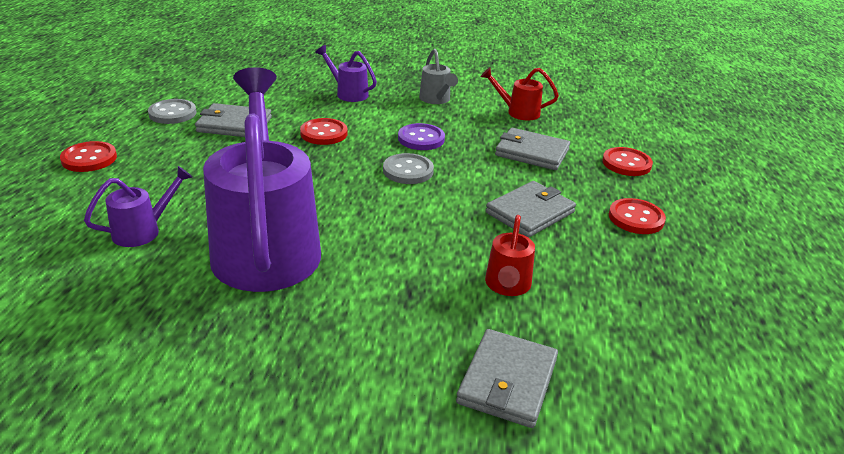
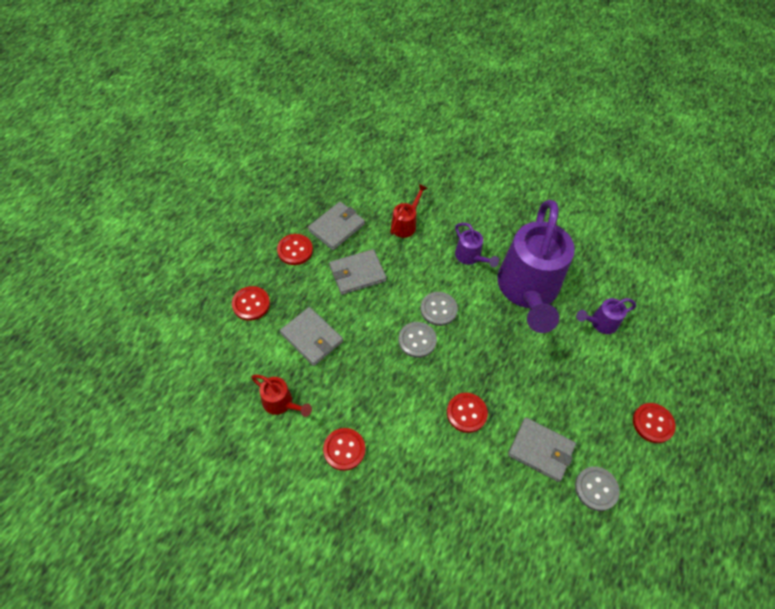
camera: 160 degrees left, 25 degrees up
purple watering can [315,45,377,102] -> purple watering can moved to [455,223,499,267]
purple button [398,123,445,150] -> none
grey watering can [419,49,458,104] -> red button [323,428,365,471]
grey wallet [456,329,558,428] -> grey wallet moved to [308,202,365,250]
none -> grey button [420,292,458,326]

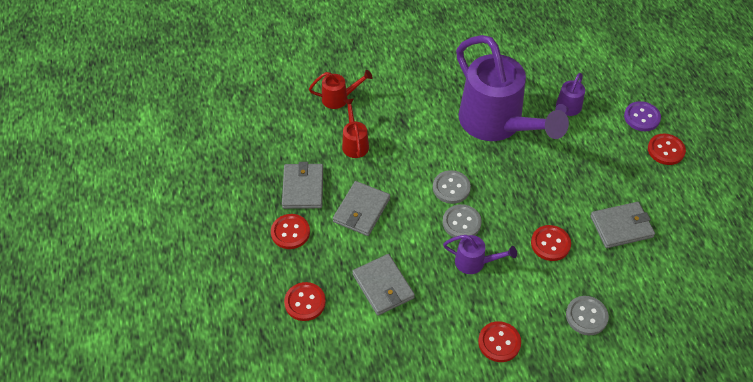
camera: 40 degrees left, 5 degrees down
red watering can [251,375,312,417] -> red watering can moved to [309,70,373,109]
grey wallet [280,307,343,366] -> grey wallet turned 60 degrees clockwise [352,254,415,316]
purple watering can [455,223,499,267] -> purple watering can moved to [443,235,517,274]
grey button [575,467,620,511] -> grey button moved to [566,296,609,335]
none -> purple button [624,101,661,131]

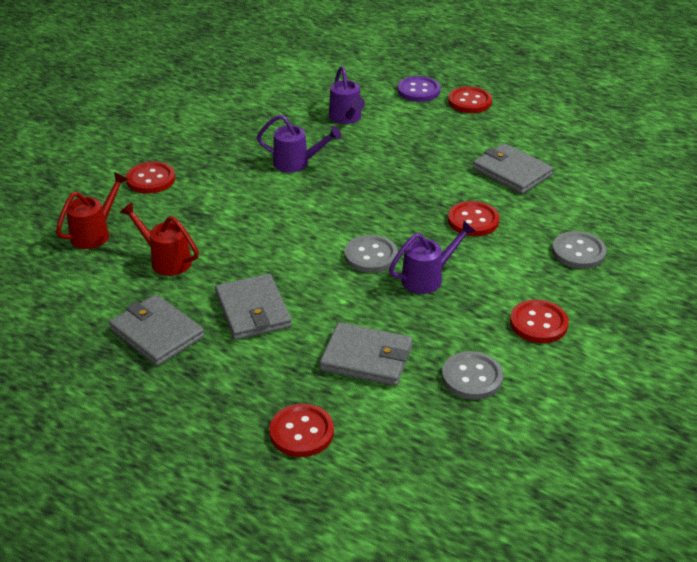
camera: 45 degrees left, 15 degrees down
red button [271,214,310,249] -> red button moved to [126,161,175,194]
grey button [433,170,471,204] -> grey button moved to [442,351,504,400]
purple watering can [456,35,569,141] -> purple watering can [257,115,342,173], size x0.42
grey wallet [590,202,655,248] -> grey wallet turned 75 degrees counterclockwise [473,143,554,194]

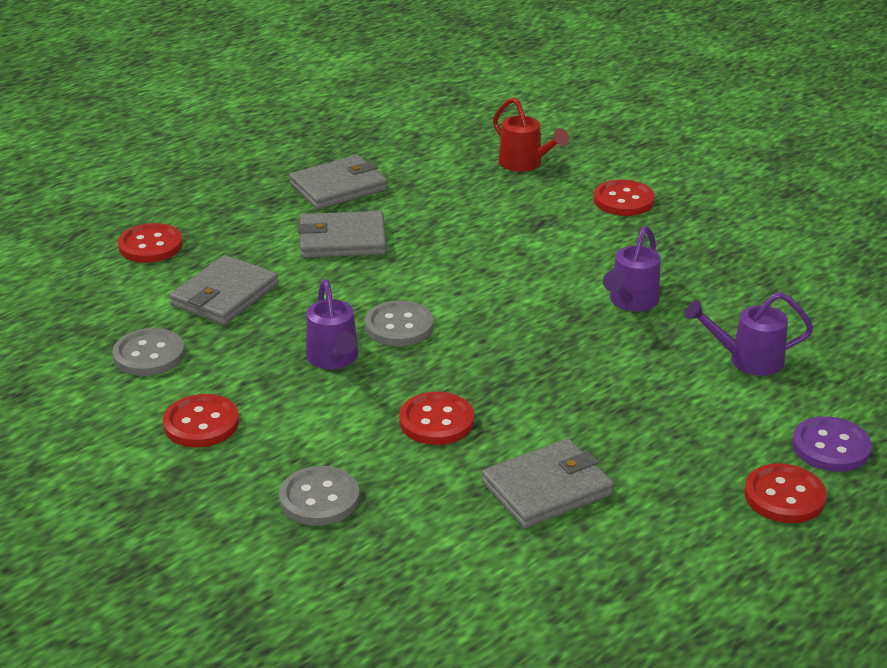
camera: 105 degrees right, 5 degrees down
red watering can [120,202,199,276] -> none

